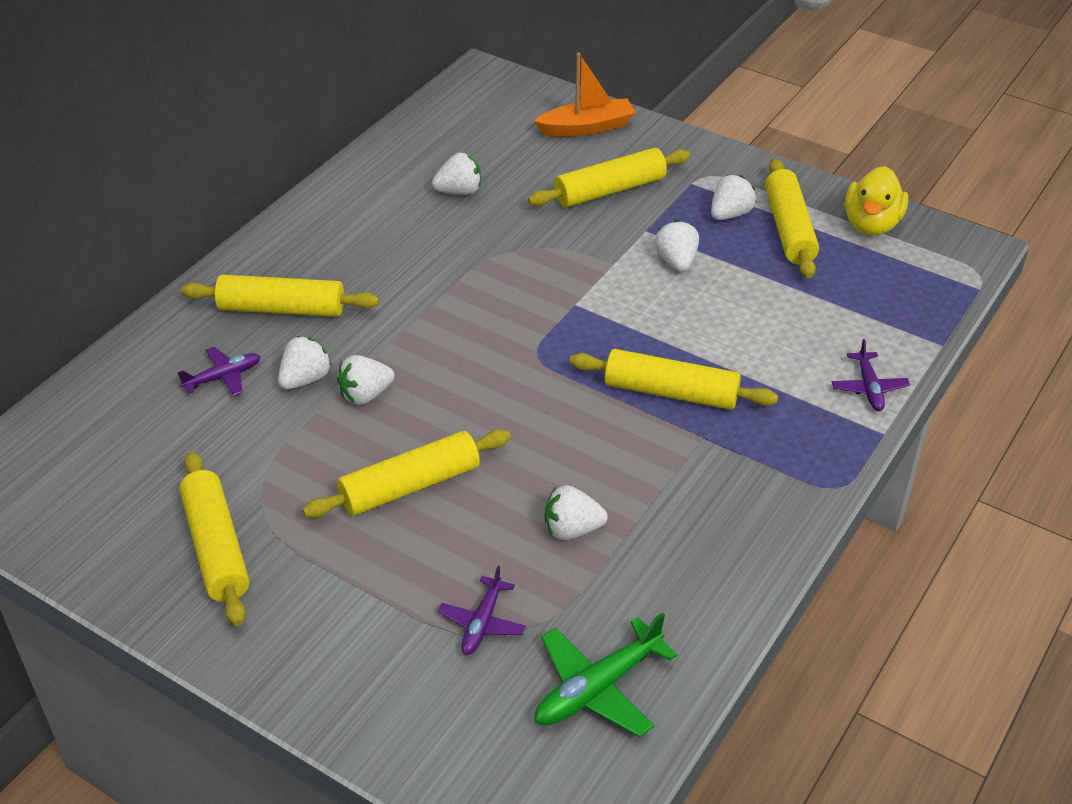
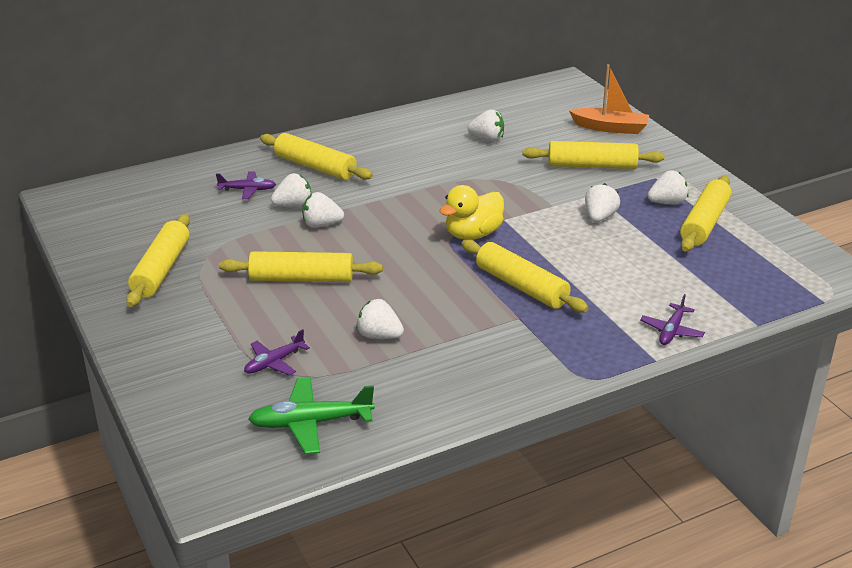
camera: 30 degrees right, 10 degrees down
yellow duck [845,166,908,235] -> yellow duck moved to [440,185,504,240]

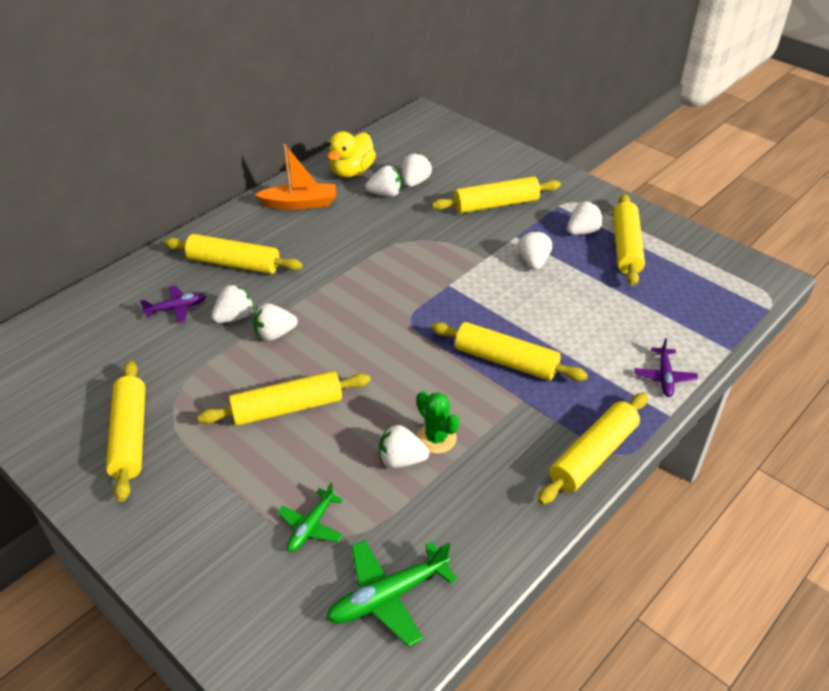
camera: 20 degrees left, 10 degrees up
purple plane [244,329,310,375] -> green plane [278,483,343,552]
yellow duck [440,185,504,240] -> yellow duck moved to [327,131,376,178]
orange boat [569,64,649,134] -> orange boat moved to [254,144,336,210]
none -> white strawberry [402,153,432,187]
none -> green cactus [417,391,459,454]
none -> yellow rolling pin [538,393,648,505]

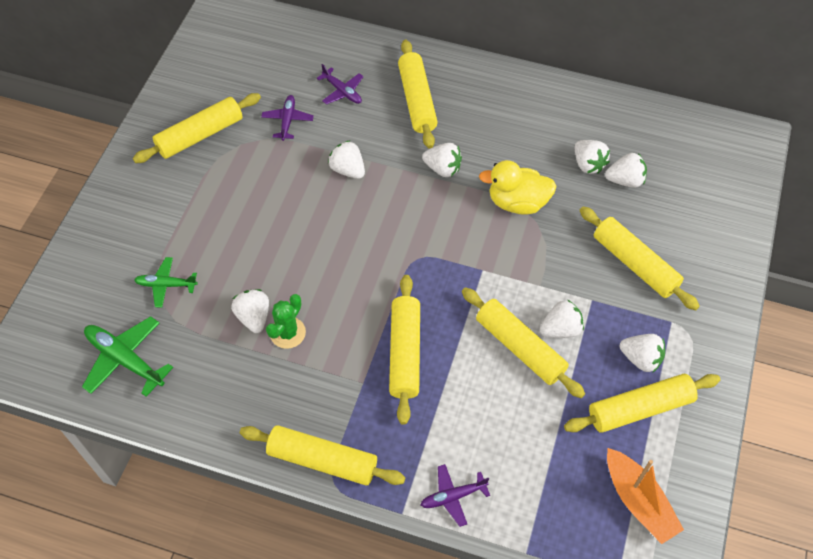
camera: 65 degrees right, 15 degrees up
yellow rolling pin [197,371,371,426] -> yellow rolling pin moved to [462,287,585,398]
white strawberry [211,284,254,323] -> white strawberry moved to [422,143,462,177]
orange boat [254,144,336,210] -> orange boat moved to [607,448,684,544]
yellow duck [327,131,376,178] -> yellow duck moved to [479,160,557,215]
none -> purple plane [261,95,314,141]

